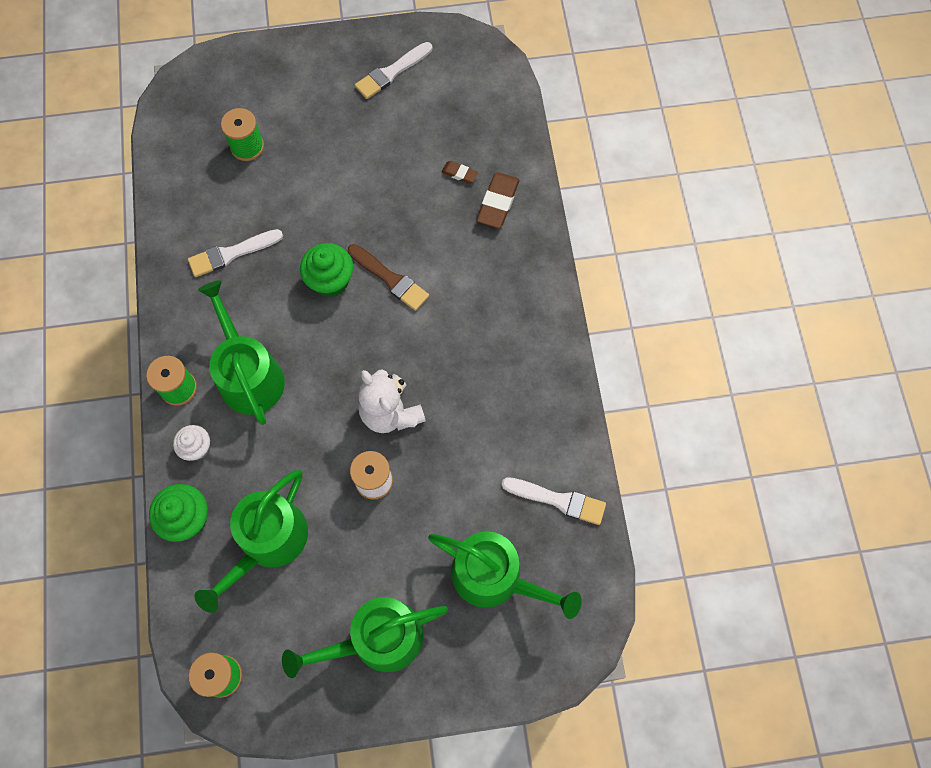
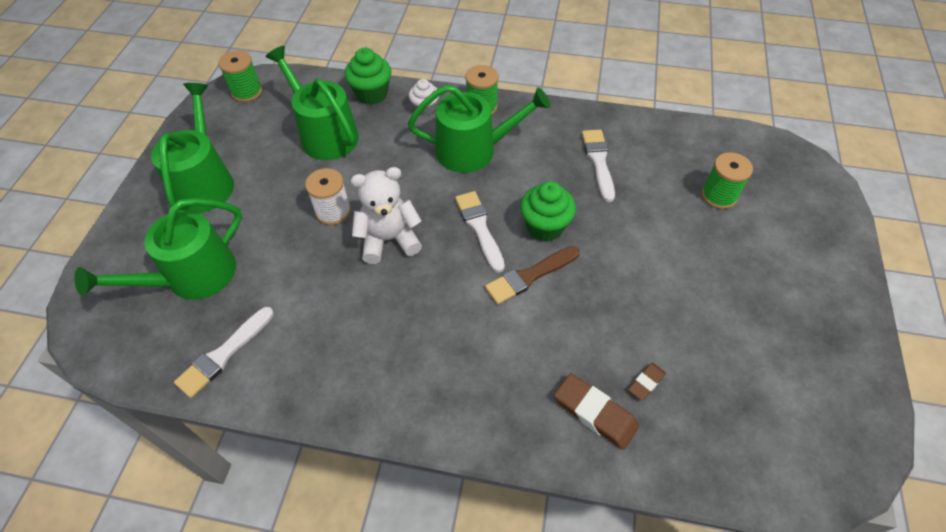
camera: 110 degrees right, 15 degrees down
white brush [355,42,432,99] -> white brush moved to [455,191,505,273]

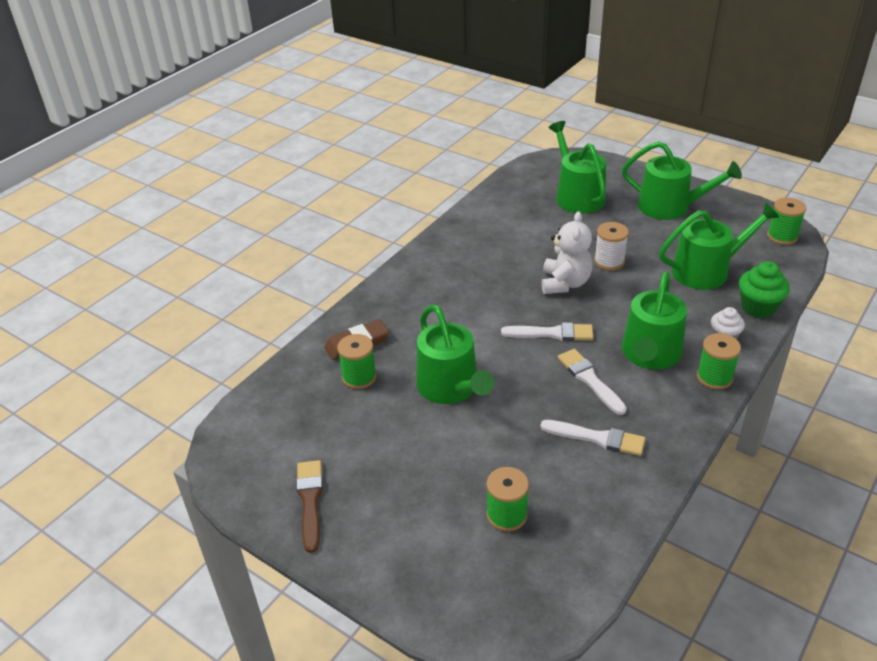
camera: 115 degrees right, 15 degrees down
white brush [174,307,274,398] -> white brush moved to [558,349,627,415]
brown brush [485,246,580,304] -> brown brush moved to [296,460,323,553]
green cupcake [520,181,576,242] -> none
brown eraser [628,363,666,400] -> green spool [337,334,376,389]
none -> green watering can [416,304,494,404]

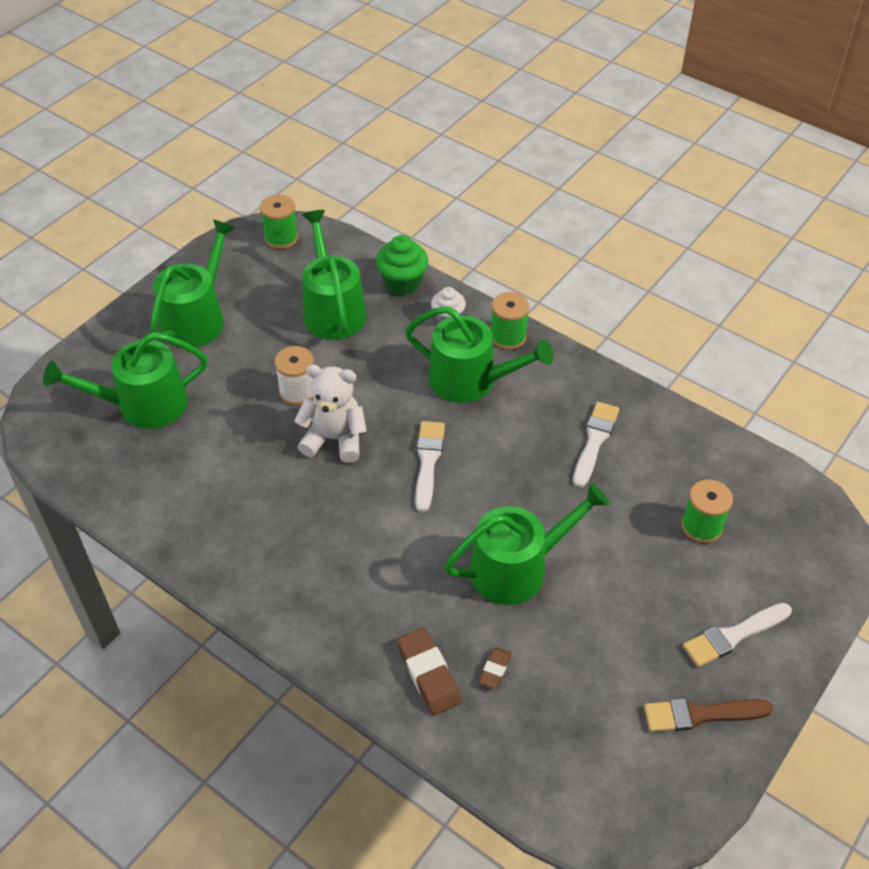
camera: 90 degrees left, 10 degrees up
green spool [337,334,376,389] -> brown eraser [479,647,512,689]
white brush [558,349,627,415] -> white brush moved to [683,603,792,667]

